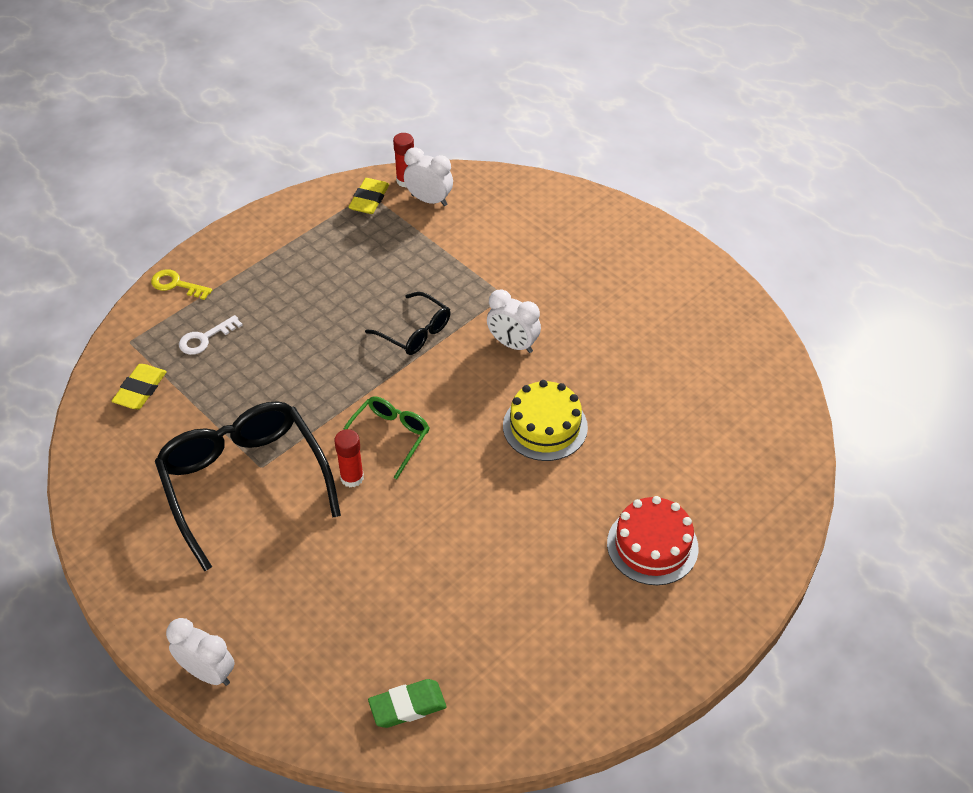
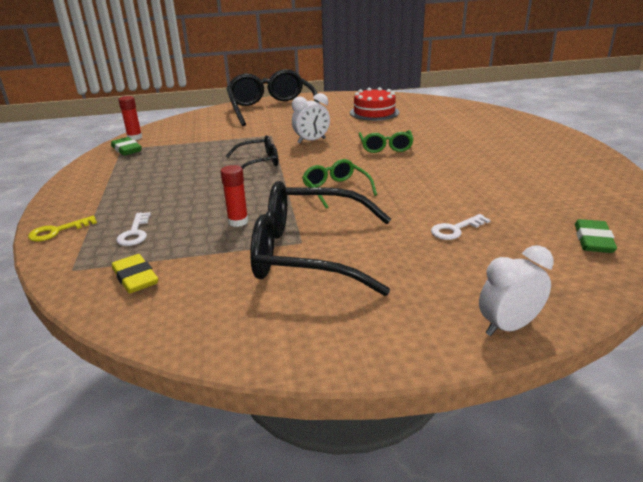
camera: 55 degrees left, 20 degrees down
red glue stick [334,429,364,487] -> red glue stick moved to [221,165,248,227]
yellow eraser [349,178,389,214] -> green eraser [111,137,142,156]
white clock [404,147,453,206] -> none
yellow cake [503,380,588,461] -> green glasses [358,130,413,153]
red cake [607,496,699,585] -> red cake moved to [350,87,399,121]
none -> black glasses [226,69,319,126]
none -> white key [431,214,490,240]

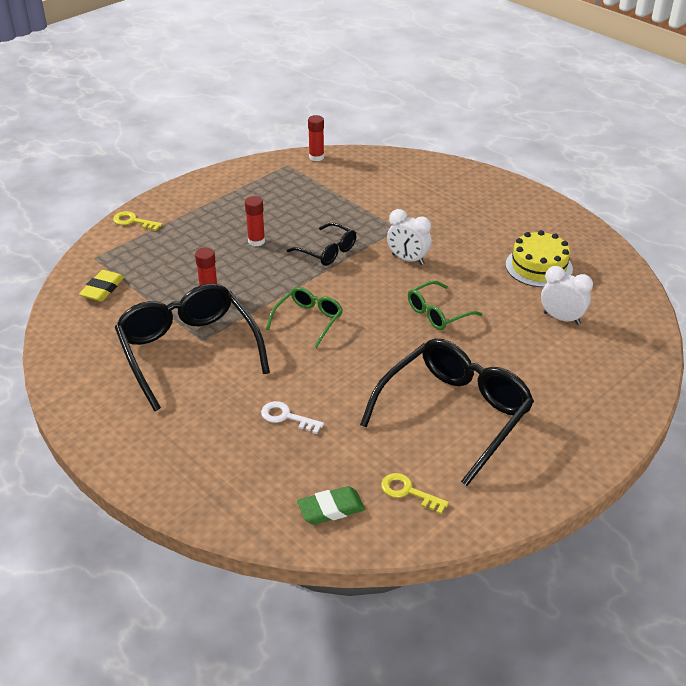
camera: 55 degrees right, 10 degrees up
green eraser [111,137,142,156] -> none
white key [116,212,151,246] -> none
black glasses [226,69,319,126] -> black glasses moved to [360,338,534,486]
red cake [350,87,399,121] -> yellow cake [506,230,573,287]
white clock [479,245,554,336] -> white clock moved to [541,266,593,325]
none -> red glue stick [245,196,265,246]
none -> yellow key [381,473,449,514]

